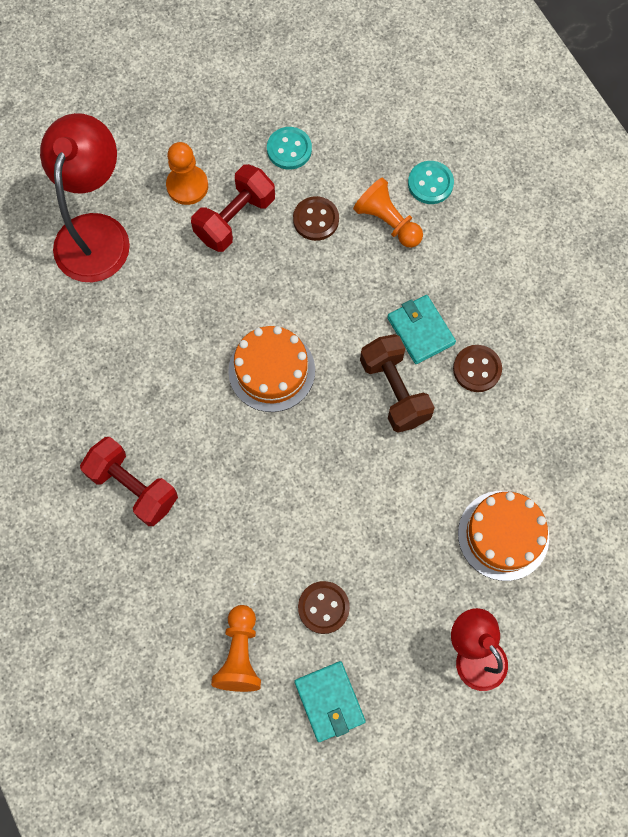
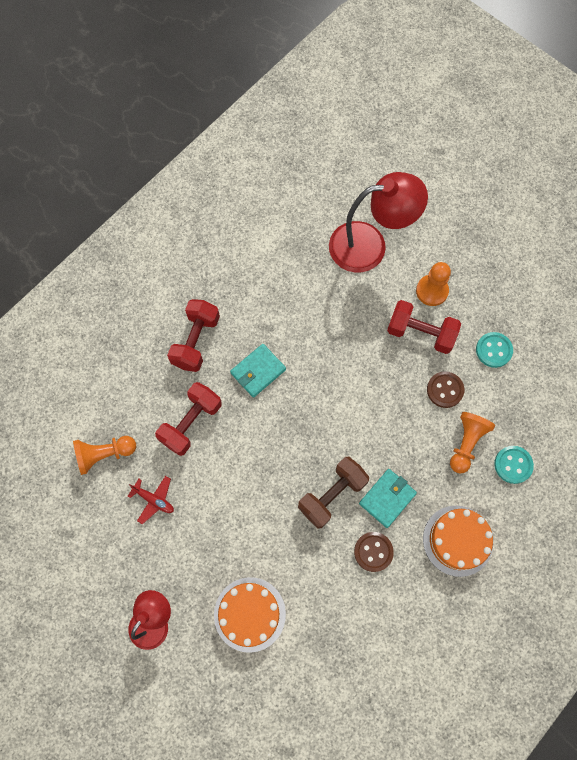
camera: 70 degrees right, 0 degrees up
orange cake [228,326,315,412] -> orange cake moved to [423,505,493,577]
turquoise wallet [294,661,366,742] -> turquoise wallet moved to [230,344,286,398]
brown button [298,581,350,634] -> red plane [128,476,174,525]
none -> red dumbbell [155,382,222,456]

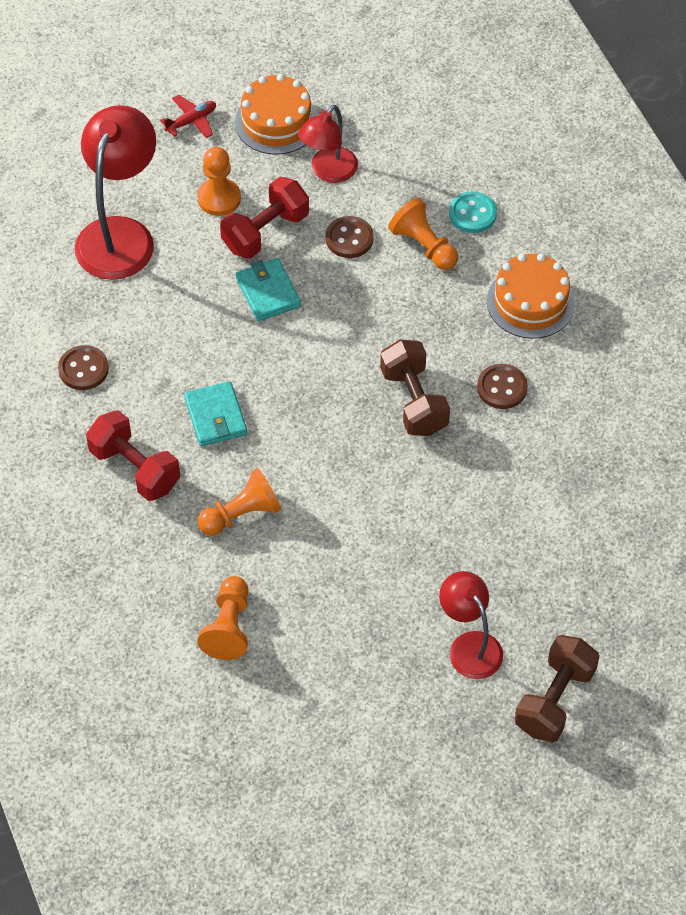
camera: 65 degrees left, 15 degrees down
red plane [128,476,174,525] -> red plane moved to [160,95,216,138]
red dumbbell [155,382,222,456] -> orange pawn [197,468,281,536]
orange cake [214,577,286,653] -> orange cake moved to [235,74,318,155]
turquoise wallet [359,469,417,528] -> turquoise wallet moved to [235,258,301,321]
turquoise button [476,332,513,368] -> red lamp [298,105,358,183]
none -> brown button [58,345,109,390]
none -> brown dumbbell [515,635,599,742]

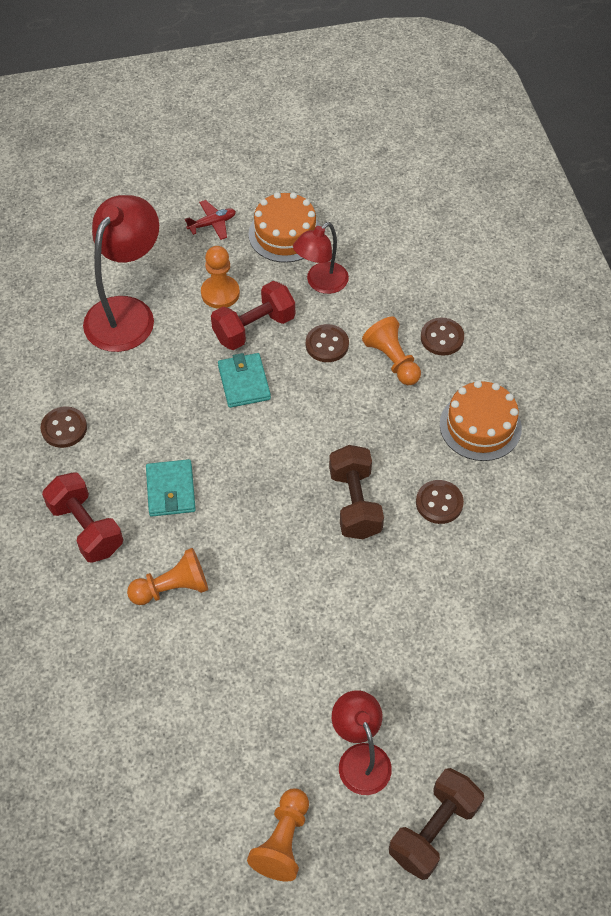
camera: 10 degrees right, 0 degrees up
orange pawn [198,576,249,660] -> orange pawn moved to [247,789,309,881]
turquoise button [449,191,497,233] -> brown button [421,318,464,356]

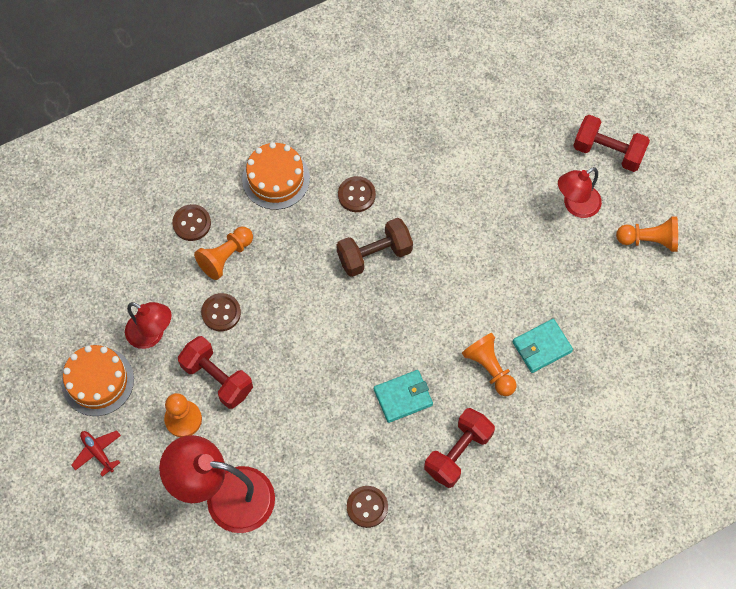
camera: 105 degrees left, 10 degrees up
turquoise wallet [218,353,271,408] -> turquoise wallet moved to [512,319,573,373]
brown dumbbell [389,768,484,880] -> red dumbbell [573,115,650,172]

